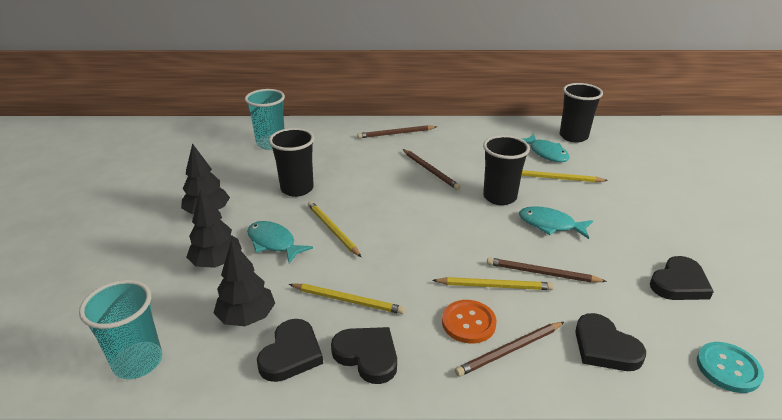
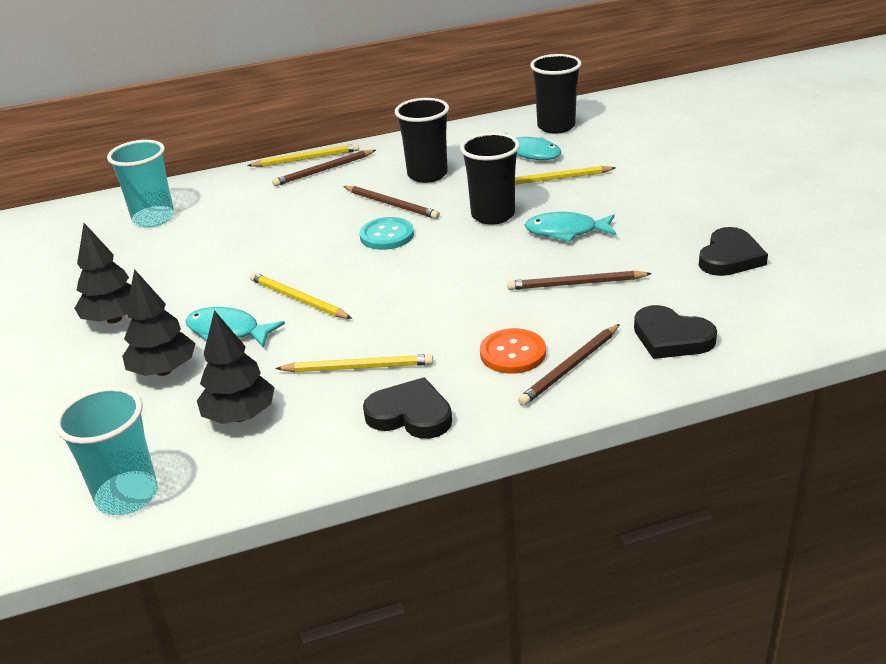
camera: 15 degrees left, 0 degrees up
black heart [257,319,323,382] -> none
black cup [269,128,314,197] -> black cup moved to [395,98,449,183]
yellow pencil [432,277,554,290] -> yellow pencil moved to [247,144,359,167]
turquoise button [697,342,764,393] -> turquoise button moved to [359,217,414,250]

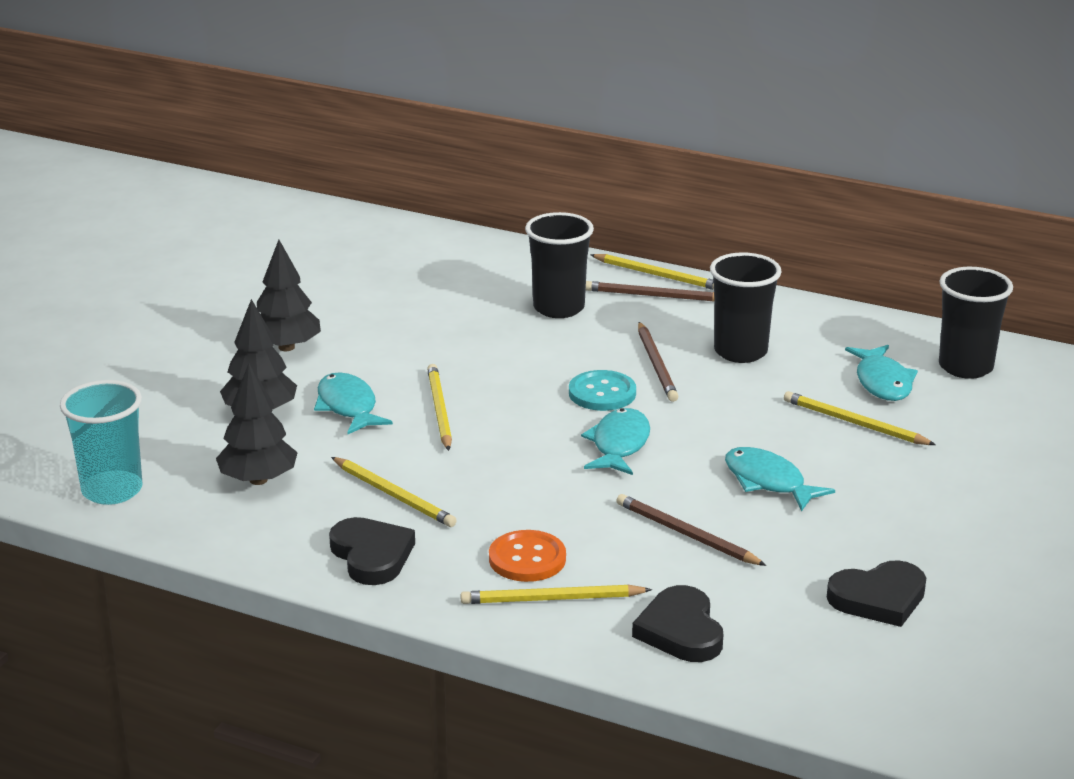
camera: 40 degrees right, 5 degrees down
turquoise cup [107,140,174,227] -> none
black cup [460,132,520,225] -> black cup moved to [525,212,594,318]
brown pencil [518,324,620,406] -> yellow pencil [461,585,652,604]
none -> turquoise fish [581,408,650,475]

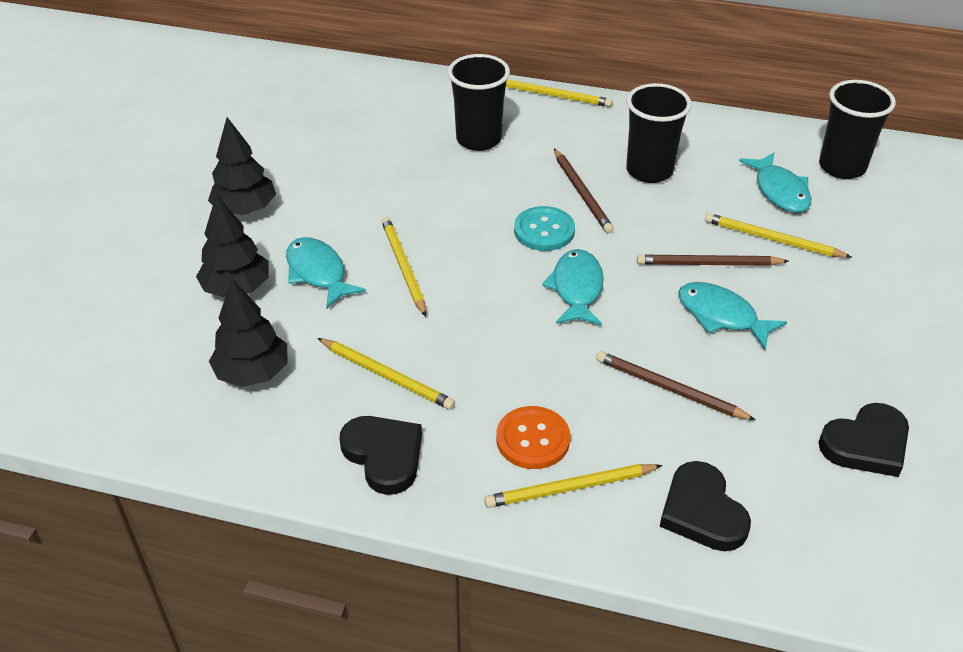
camera: 10 degrees left, 15 degrees up
turquoise cup [60,380,142,505] -> none
brown pencil [586,281,715,302] -> brown pencil moved to [637,254,789,266]

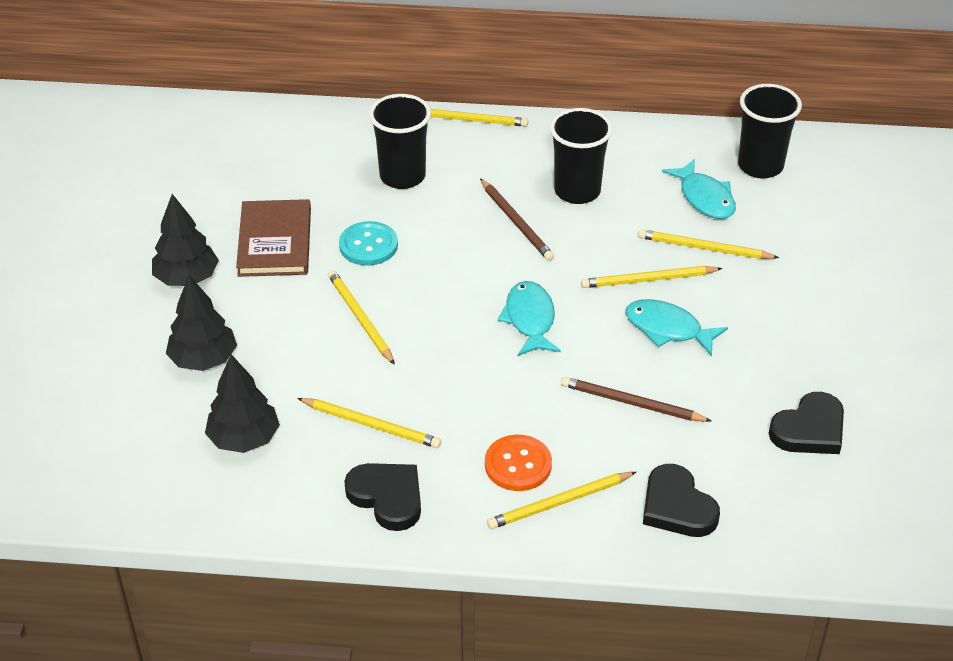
camera: 10 degrees left, 0 degrees up
turquoise fish [286,237,366,308] -> none
turquoise button [514,206,575,251] -> turquoise button moved to [339,221,398,266]
brown pencil [637,254,789,266] -> yellow pencil [581,266,723,288]
none -> brown book [236,199,311,277]

